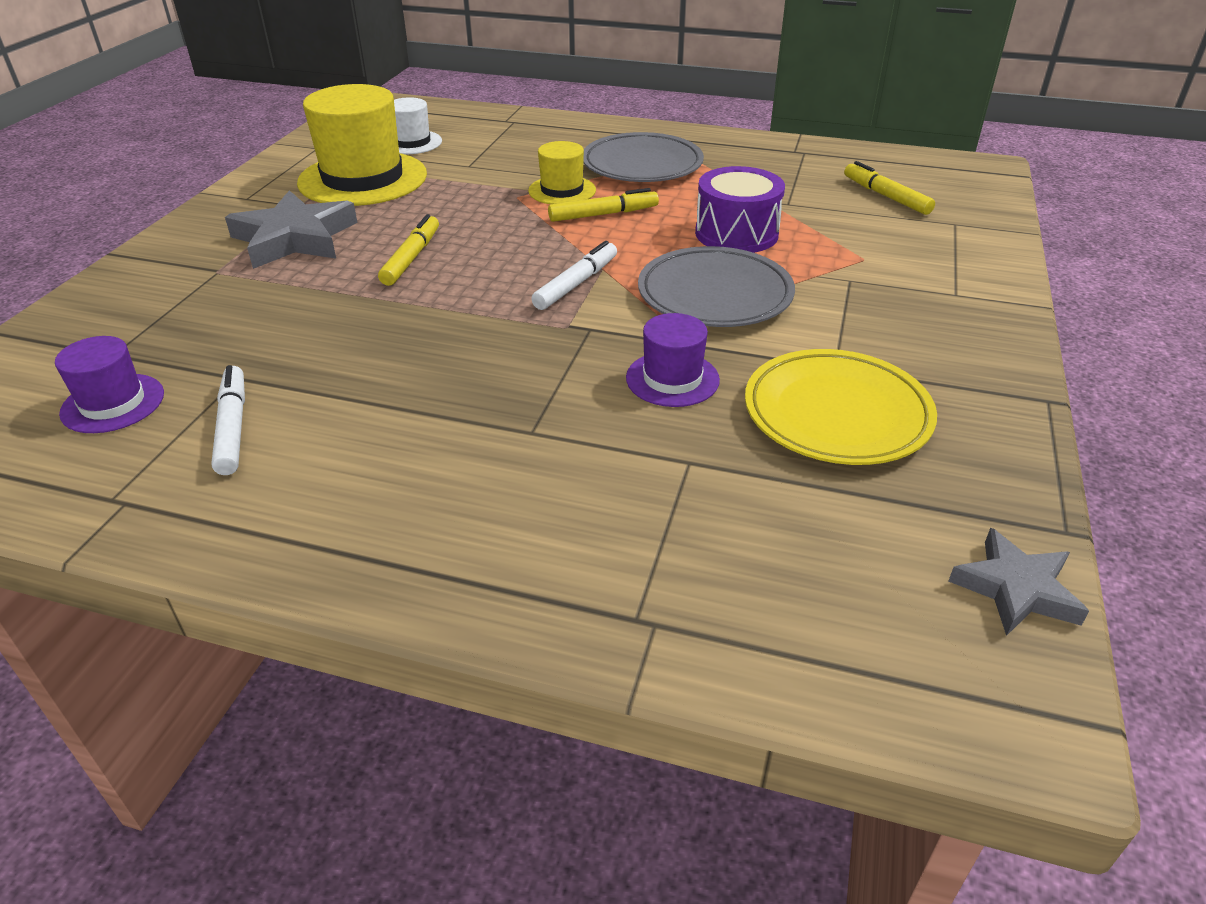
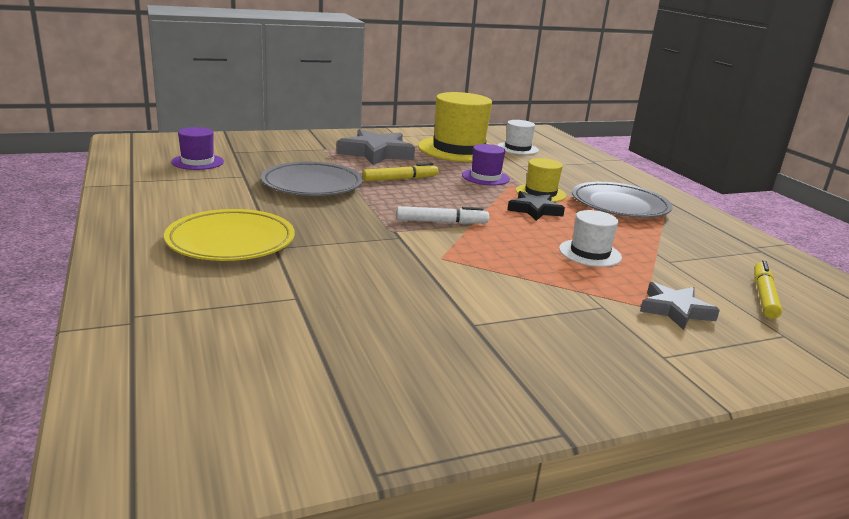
camera: 50 degrees right, 15 degrees down
white marker [211,365,245,475] -> none
yellow marker [548,188,659,222] -> black star [508,191,565,221]
purple hat [626,313,720,407] -> purple hat moved to [462,144,510,185]
grey plate [638,246,795,327] -> grey plate moved to [261,162,363,196]
purple drum [695,166,785,253] -> white hat [559,210,622,267]
yellow plate [745,349,937,465] -> yellow plate moved to [164,209,295,261]
grey star [949,528,1089,636] -> grey star moved to [640,282,720,330]

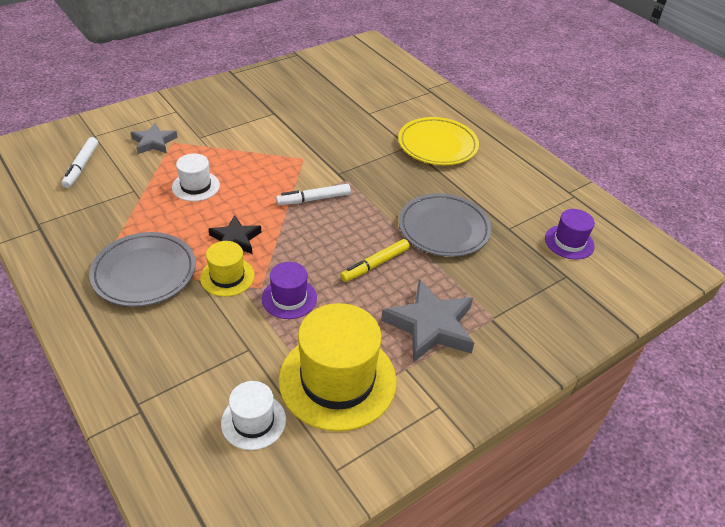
camera: 165 degrees right, 20 degrees up
yellow marker [754,260,782,319] -> white marker [61,137,98,188]

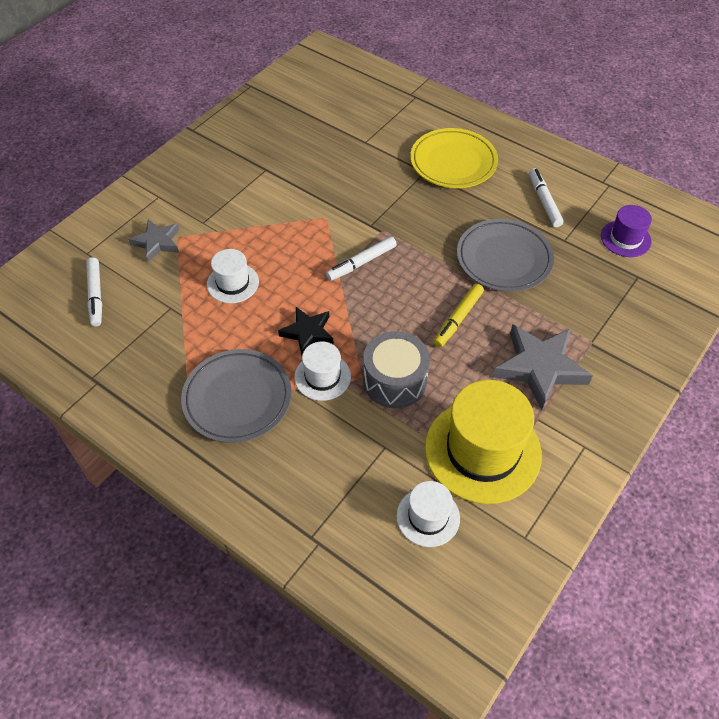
camera: 15 degrees left, 10 degrees up
yellow hat [200,241,255,297] -> white hat [294,341,351,401]
purple hat [262,262,317,319] -> grey drum [363,331,430,408]
none -> white marker [529,168,563,227]

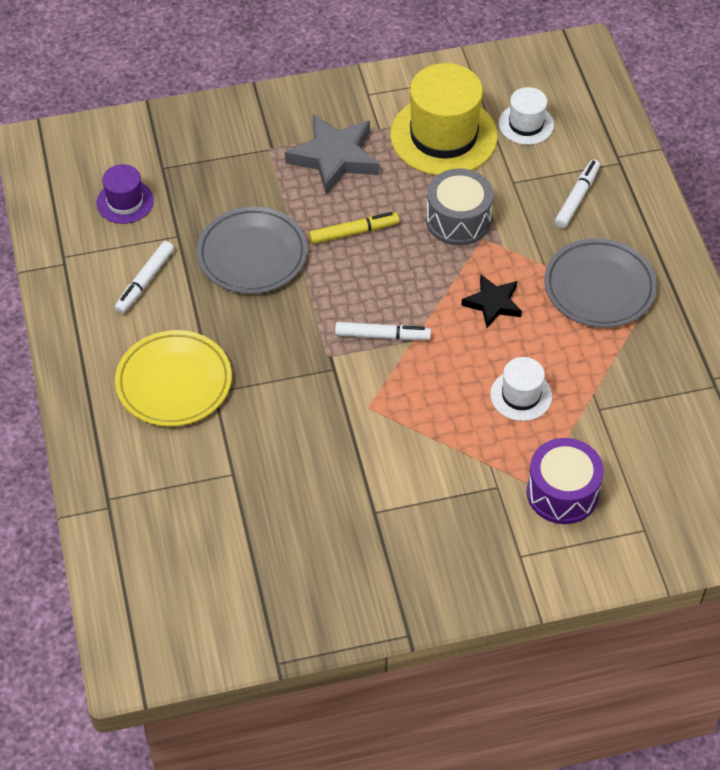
camera: 140 degrees left, 0 degrees up
white marker [86,257,102,326] -> white marker moved to [555,159,600,228]
grey star [128,219,179,262] -> purple drum [527,438,604,524]
white hat [294,341,351,401] -> none

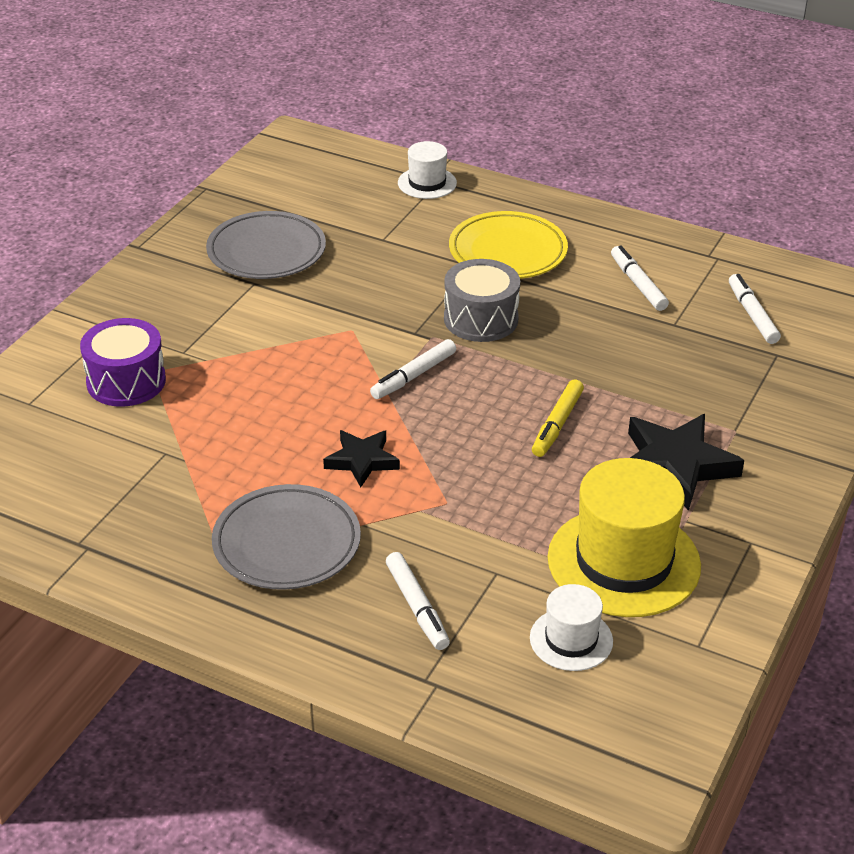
camera: 130 degrees right, 15 degrees down
purple hat [97,164,154,224] -> white marker [729,274,781,344]
grey plate [197,207,308,294] -> grey plate moved to [206,211,326,279]
grey star [285,114,379,195] -> black star [628,414,744,511]
grey drum [426,168,493,245] -> grey drum moved to [444,259,520,342]
white hat [490,357,552,421] -> white hat moved to [398,141,457,199]

